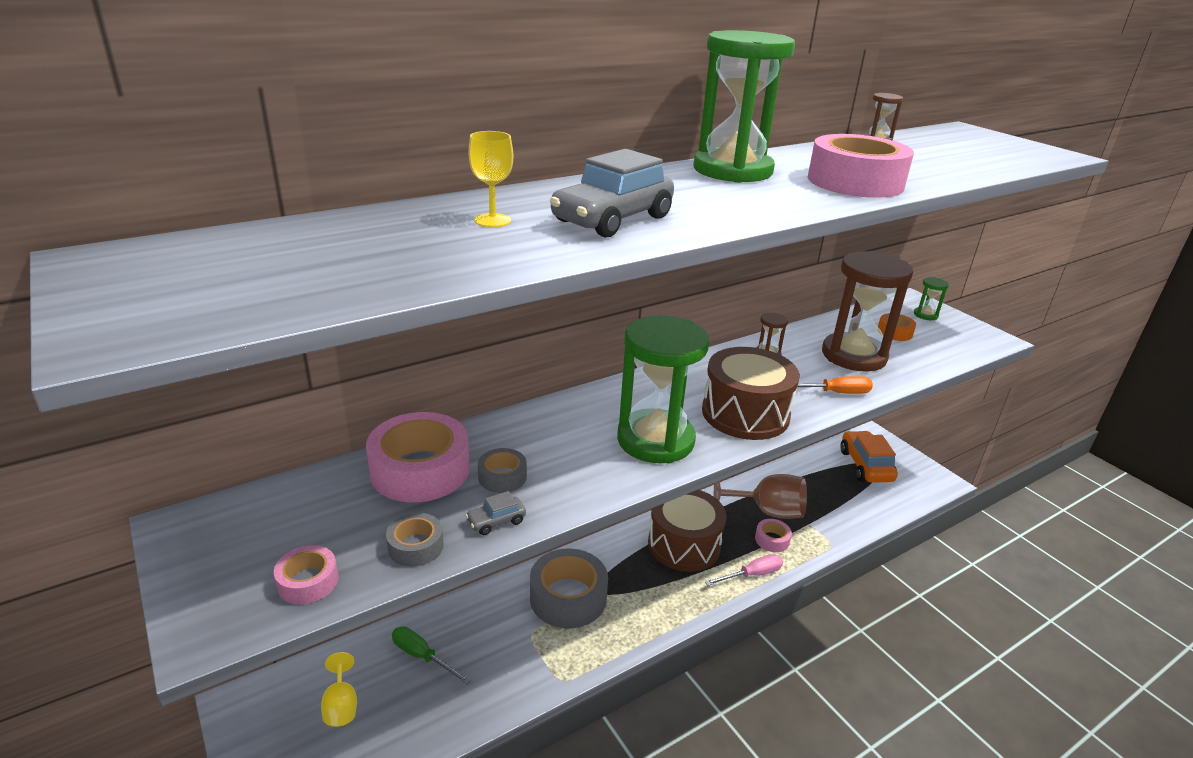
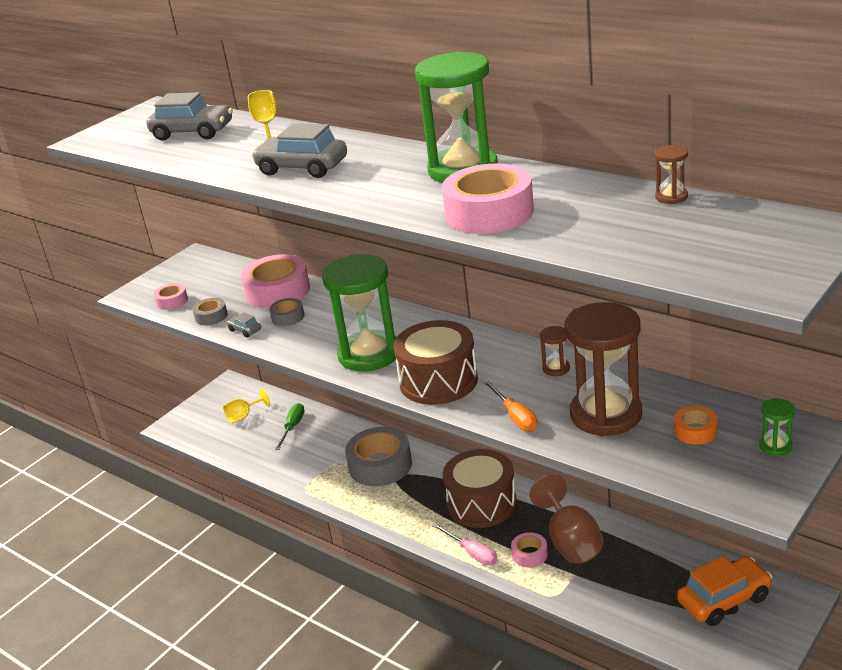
camera: 75 degrees right, 0 degrees up
none -> grey car [147,92,233,141]

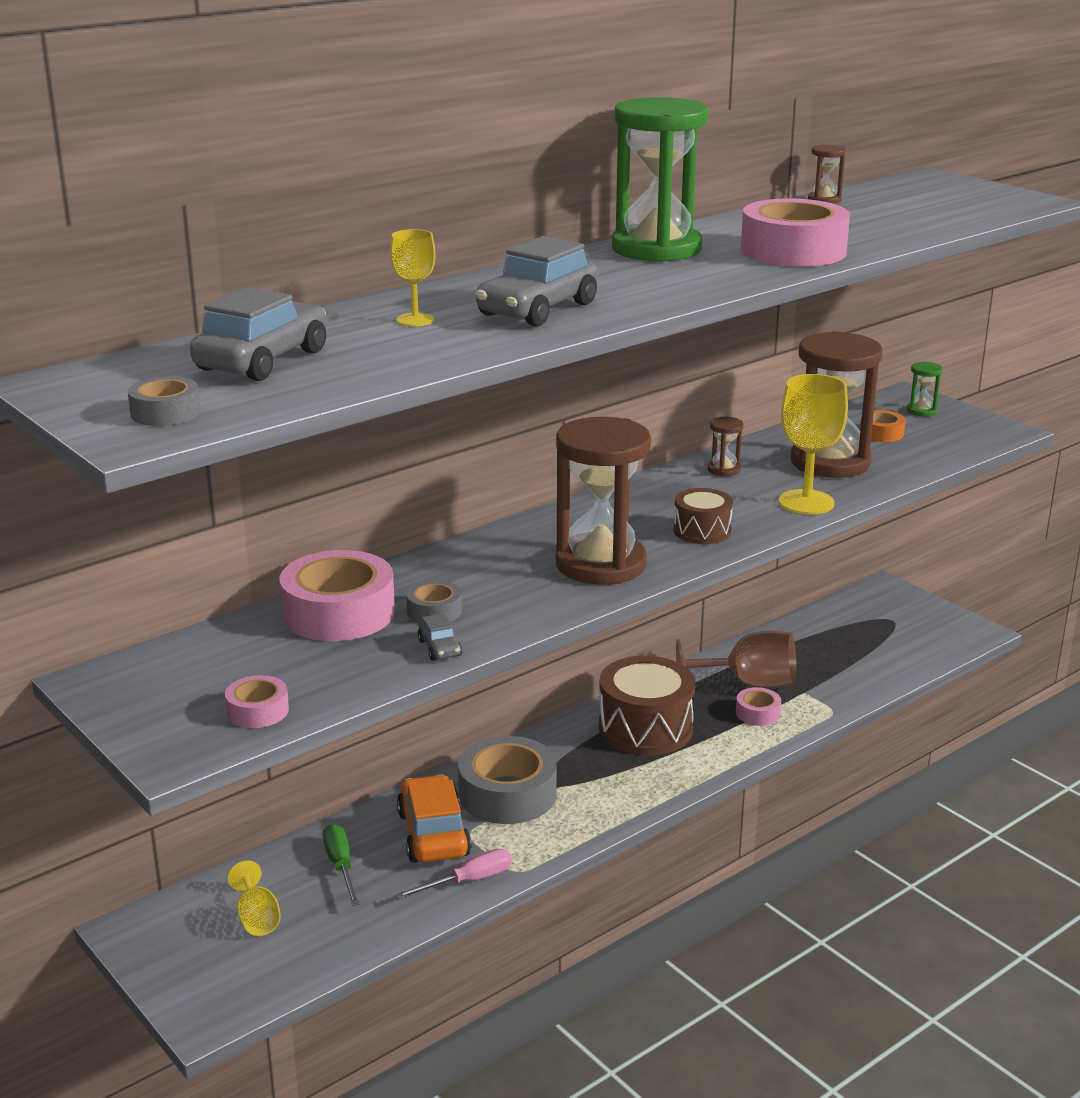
camera: 80 degrees left, 5 degrees down
grey tape [192,298,228,325] -> grey tape moved to [128,376,200,426]
grey car [227,313,261,338] -> grey car turned 75 degrees counterclockwise [418,613,462,661]
green screwdriver [275,403,305,450] -> green screwdriver turned 45 degrees clockwise [323,824,360,906]
green hourglass [322,254,396,372] -> brown hourglass [556,417,651,585]
brown drum [393,320,478,405] -> brown drum [674,488,733,544], size x0.55
pink screwdriver [432,523,498,566] -> pink screwdriver moved to [395,849,512,899]
orange screwdriver [483,379,538,432] -> yellow goblet [779,374,848,514]
orange car [677,556,772,626] -> orange car moved to [397,775,471,863]

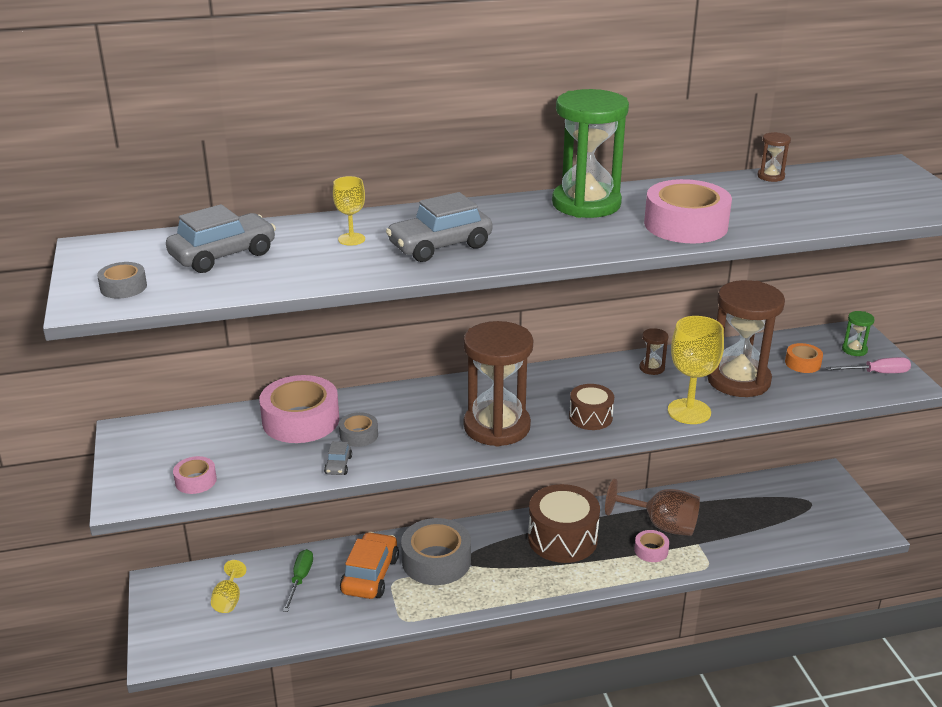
camera: 25 degrees right, 5 degrees up
pink screwdriver [395,849,512,899] -> pink screwdriver moved to [825,357,911,373]

